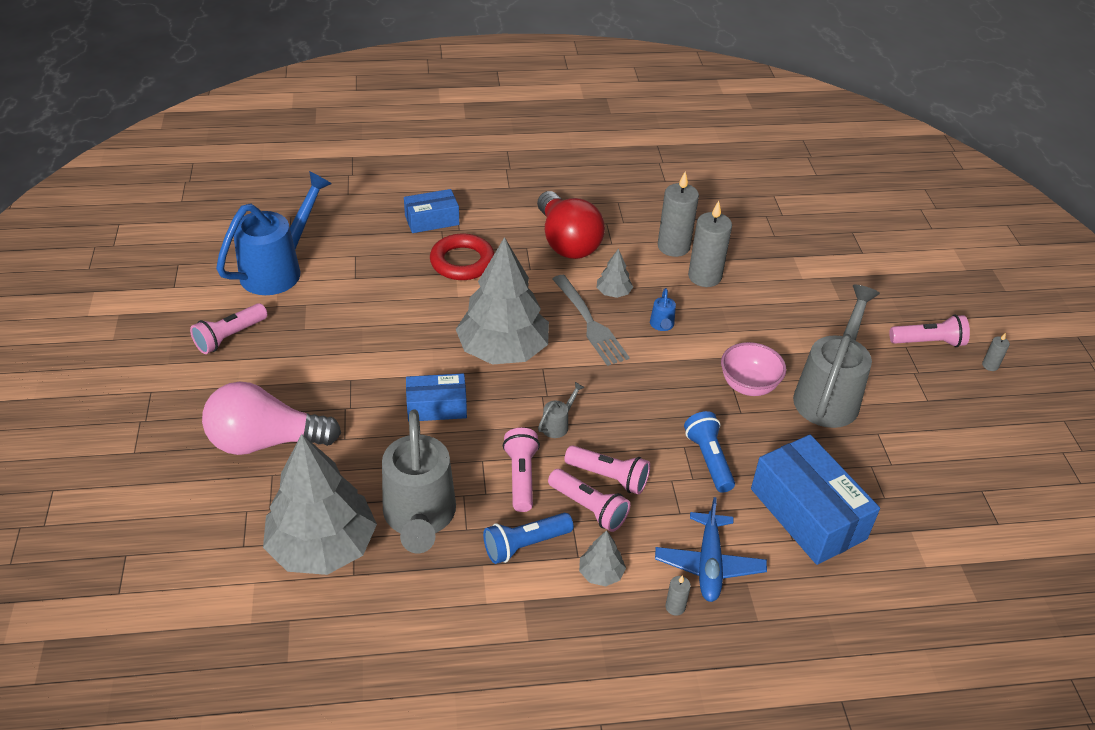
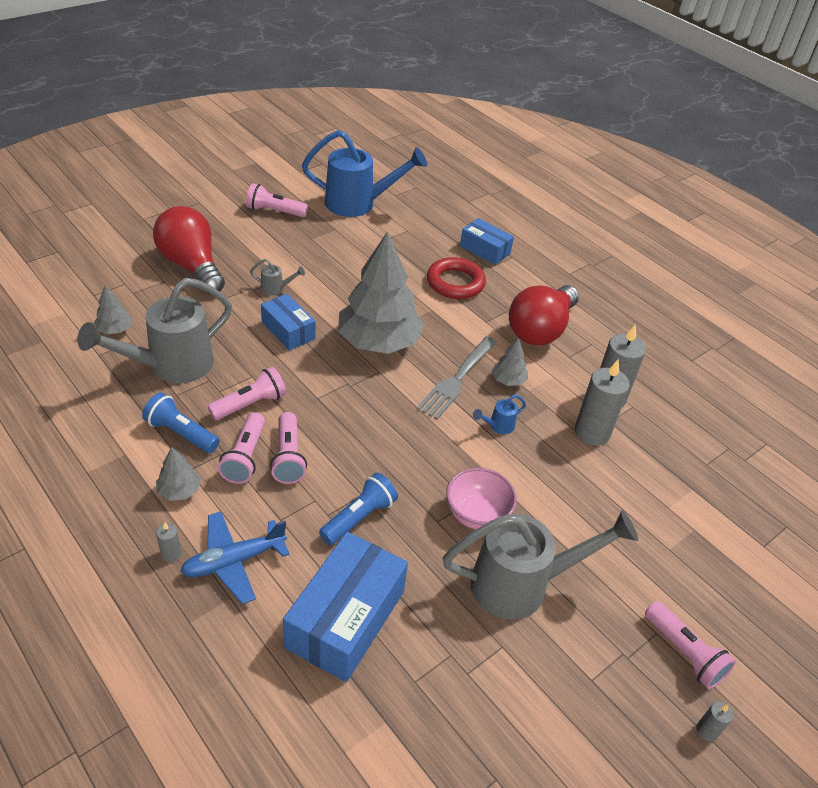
camera: 55 degrees right, 0 degrees up
pink light bulb [202,382,341,455] -> red light bulb [153,206,225,294]
grey tree [263,434,377,575] -> grey tree [94,285,132,334], size x0.42
grey watering can [538,382,585,438] -> grey watering can moved to [250,259,305,295]

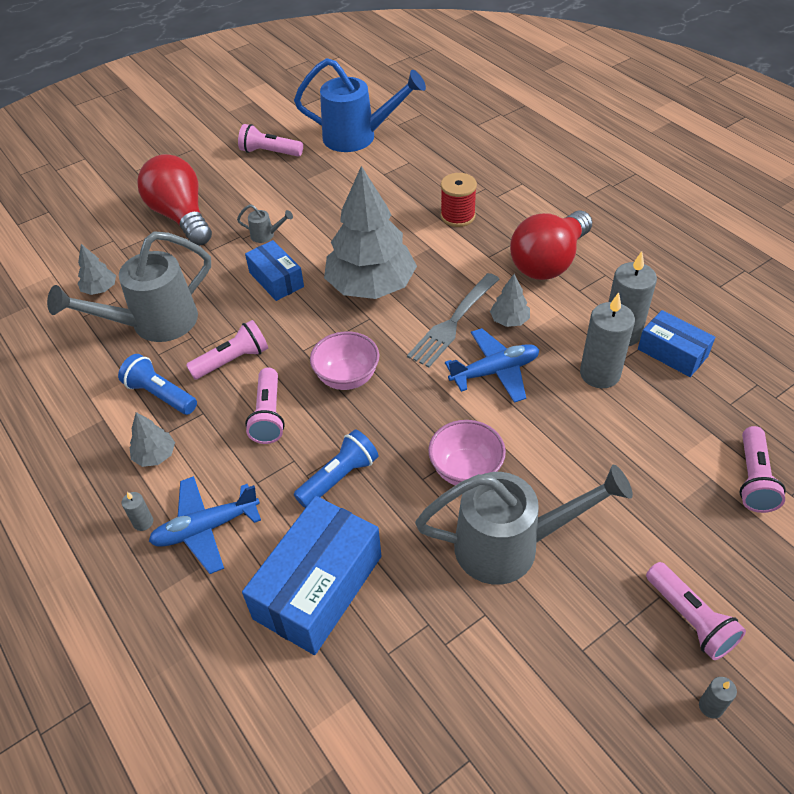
camera: 10 degrees right, 5 degrees up
pink flashlight [218,412,265,484] -> pink flashlight moved to [740,426,786,513]
red ring [427,257,486,299] -> red spool [441,173,477,227]
blue box [460,218,514,265] -> blue box moved to [638,310,715,377]
blue watering can [473,394,526,434] -> blue plane [445,328,539,403]
none -> pink bowl [310,332,379,390]

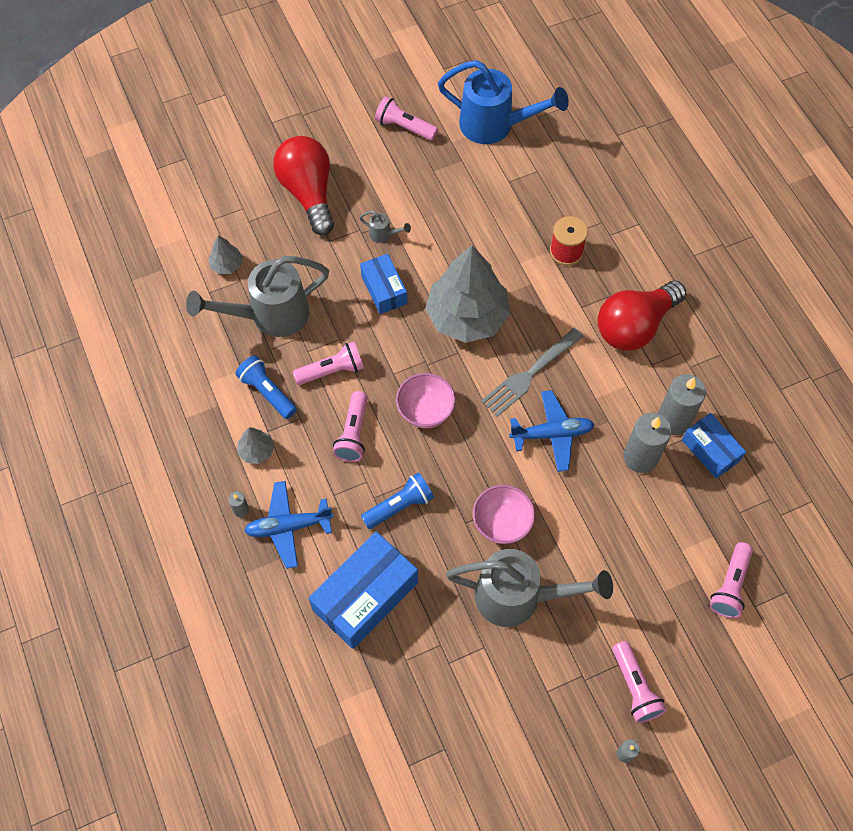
camera: 10 degrees right, 15 degrees up
grey tree [490,274,530,327] -> none

